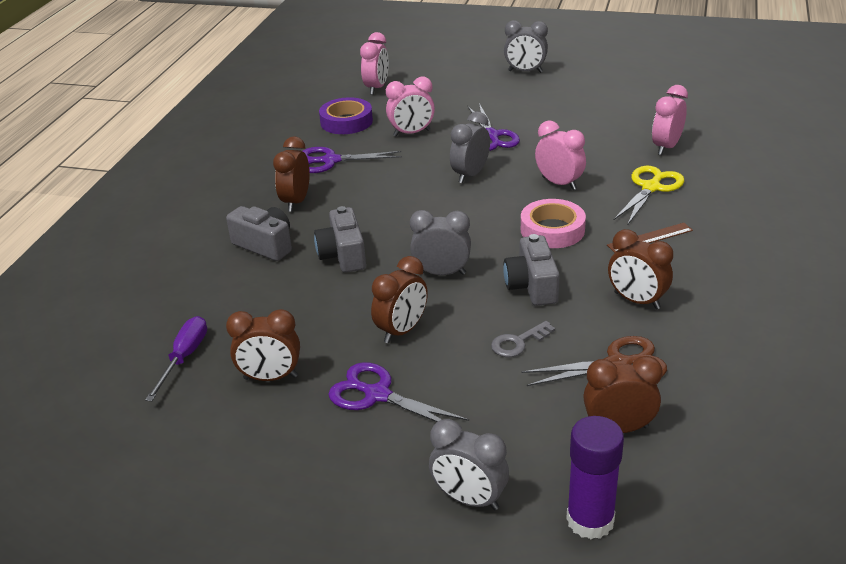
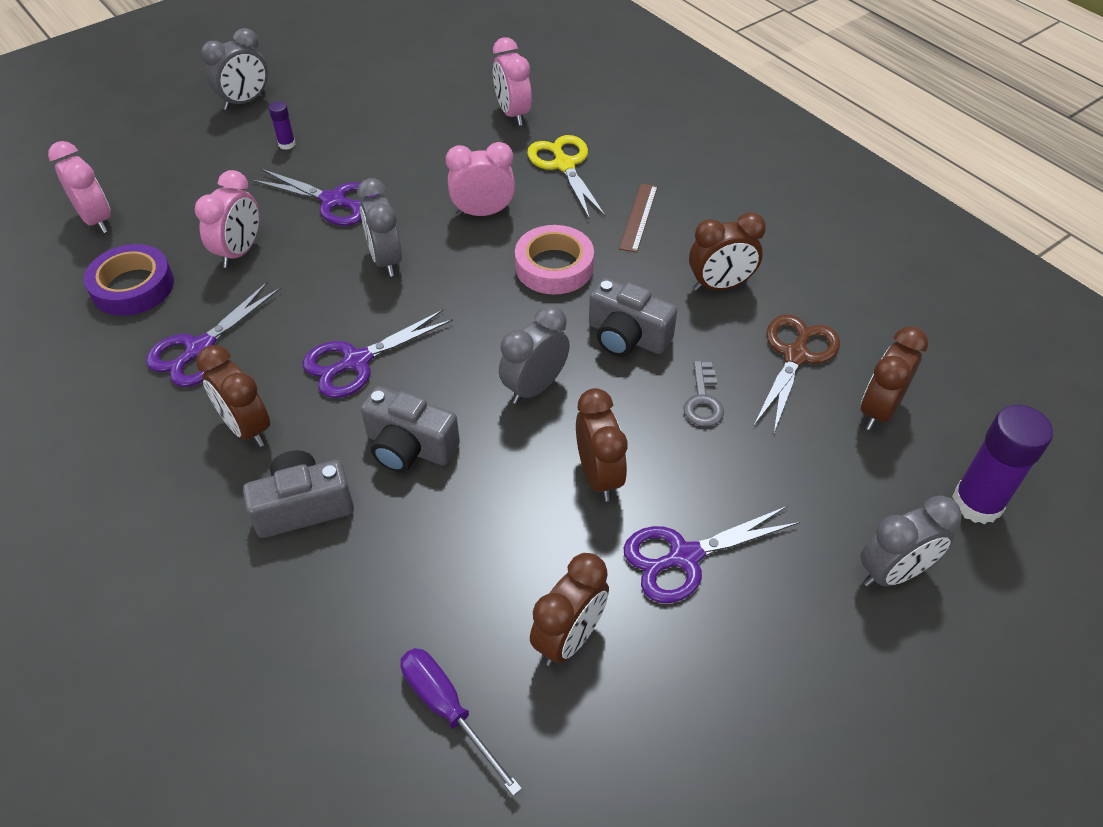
camera: 55 degrees left, 15 degrees up
none -> purple glue stick [269,101,295,150]
none -> purple scissors [302,310,453,398]

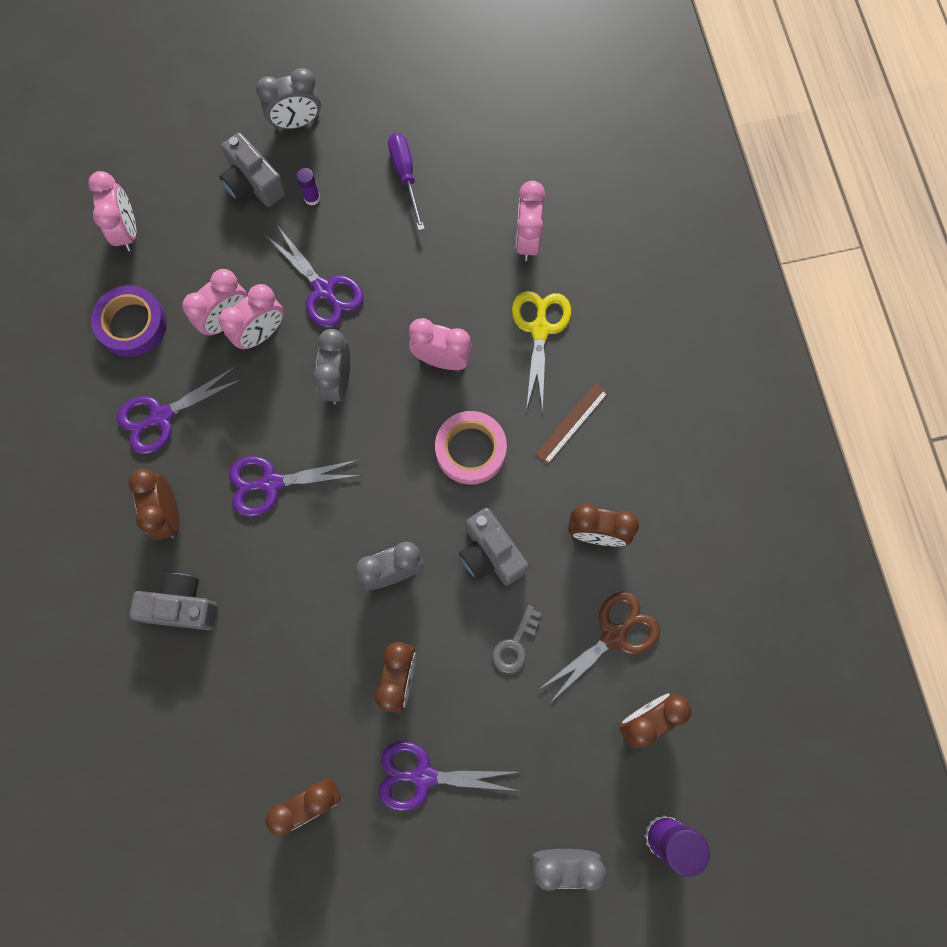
camera: 25 degrees right, 25 degrees up
grey camera [361,386,460,472] -> grey camera moved to [219,133,286,207]
purple screwdriver [401,648,522,796] -> purple screwdriver moved to [388,133,425,231]
none -> pink clock [219,284,284,349]

